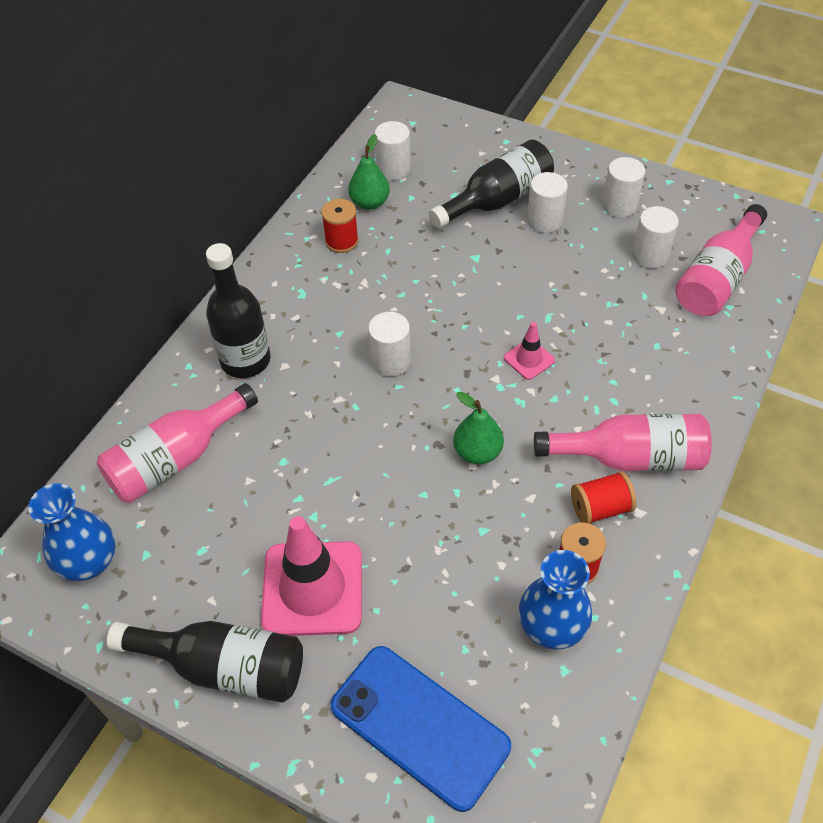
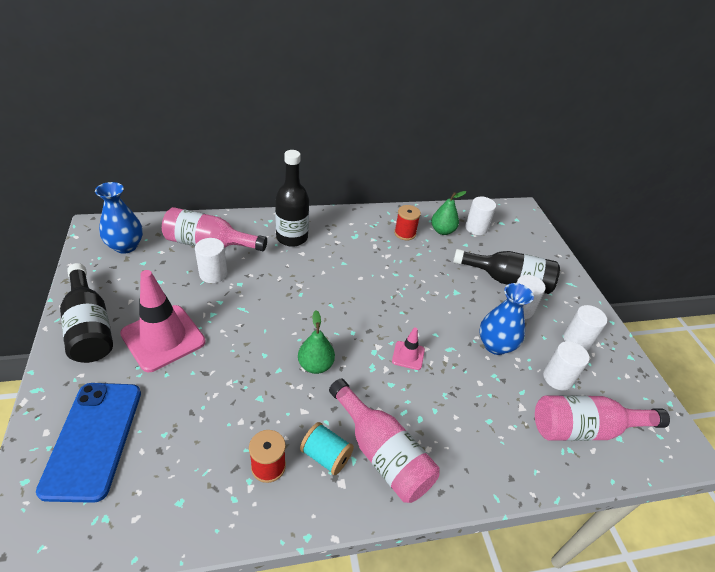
camera: 45 degrees right, 10 degrees down
white cylinder [368,312,411,377] -> white cylinder moved to [195,238,227,283]
blue vase [519,550,592,650] -> blue vase moved to [479,283,534,355]
red spool [571,471,636,524] -> turquoise spool [300,422,354,475]

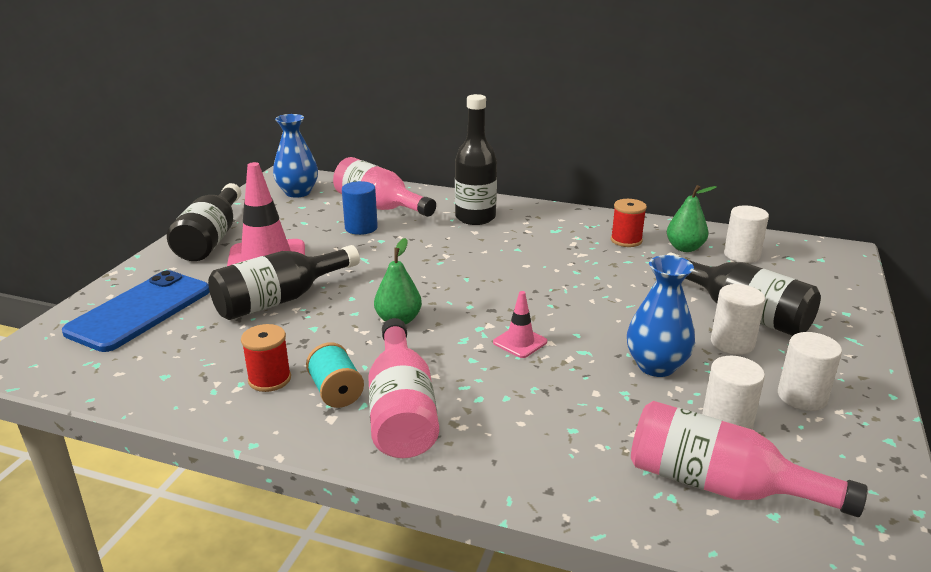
camera: 35 degrees right, 15 degrees down
white cylinder [195,238,227,283] -> blue cylinder [342,181,378,235]
none -> black bottle [208,245,360,320]

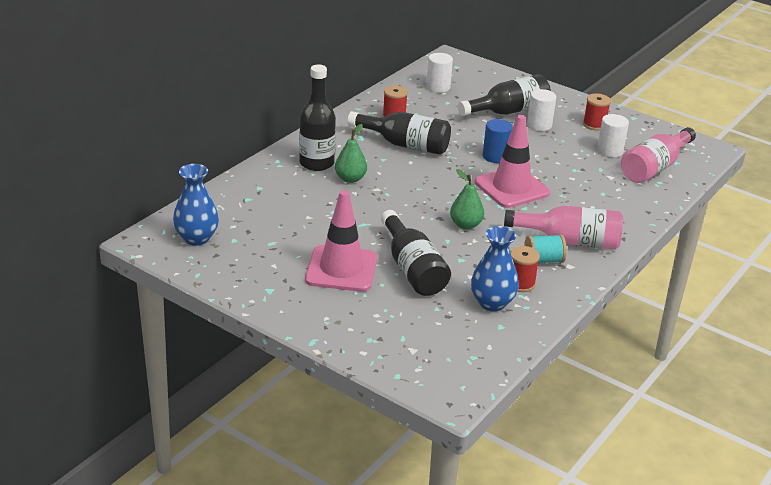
camera: 75 degrees left, 5 degrees up
blue phone [62,270,210,352] -> none
black bottle [167,183,241,261] -> black bottle moved to [347,111,451,155]
pink bottle [333,157,436,217] -> none
blue cylinder [342,181,378,235] -> blue cylinder moved to [483,119,513,163]
pink traffic cone [493,291,547,358] -> pink traffic cone [475,115,550,208], size x2.12
blue vase [627,255,695,377] -> blue vase moved to [471,226,519,311]
green pear [667,185,717,252] -> green pear moved to [335,124,367,183]
white cylinder [778,332,842,411] -> red spool [583,94,611,130]

